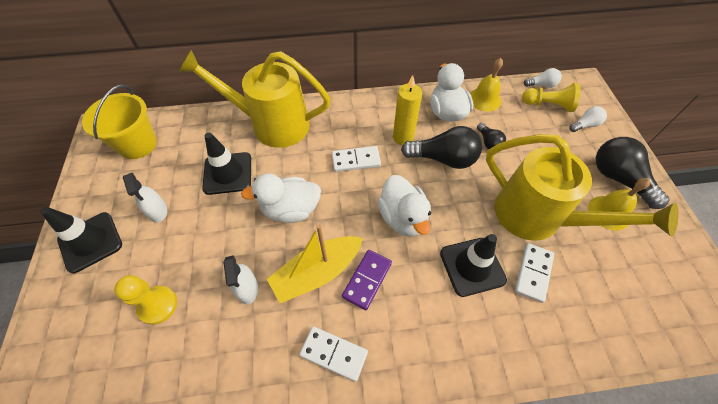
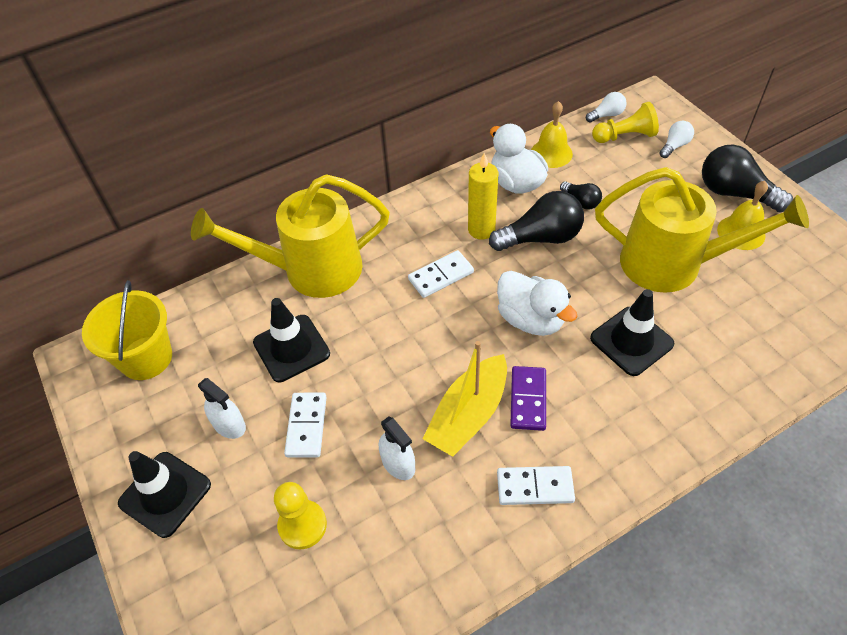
camera: 20 degrees left, 5 degrees down
white duck [241,173,321,223] -> none
white domino [515,243,554,303] -> white domino moved to [284,392,327,457]

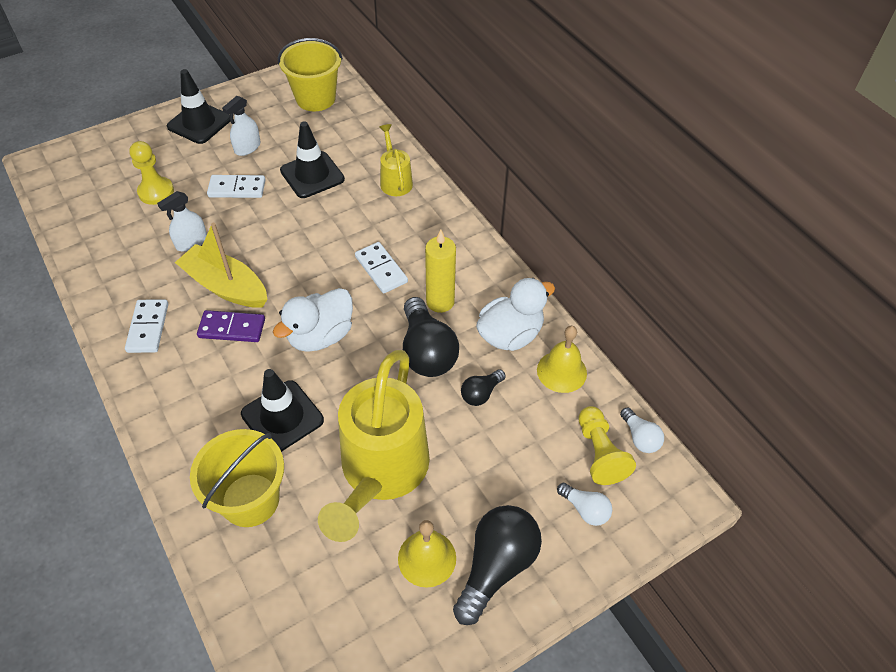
camera: 85 degrees right, 0 degrees up
yellow watering can [191,174,390,298] -> yellow watering can [379,124,413,196], size x0.48
none -> yellow bucket [190,429,284,527]

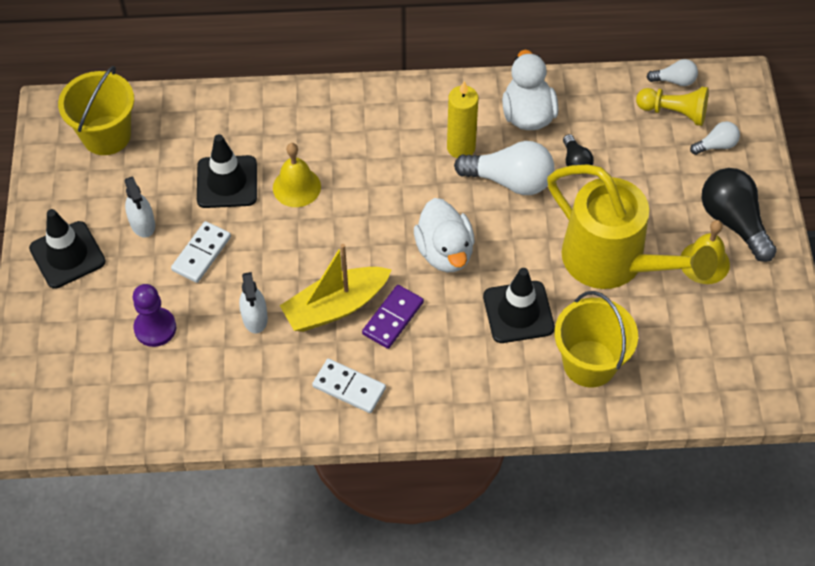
camera: 60 degrees left, 5 degrees up
yellow pawn [129,141,174,205] -> purple pawn [133,284,176,347]
white domino [355,242,408,293] -> none
yellow watering can [379,124,413,196] -> none
black light bulb [403,297,459,377] -> white light bulb [454,141,555,195]
yellow bell [537,326,587,393] -> yellow bell moved to [273,143,321,207]

